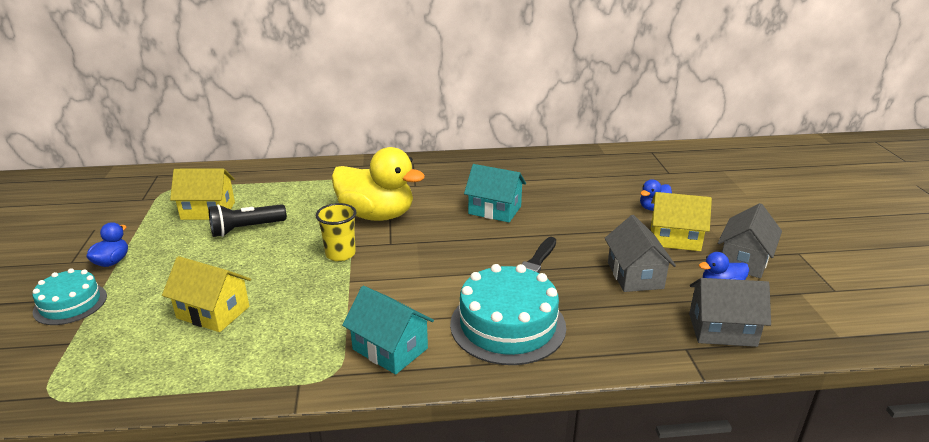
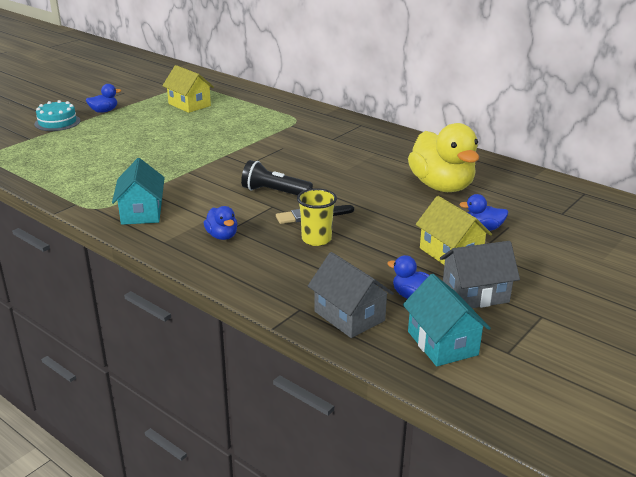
camera: 45 degrees right, 0 degrees up
yellow house [162,256,251,332] -> none
black flashlight [208,204,287,237] -> black flashlight moved to [241,160,313,195]
yellow cup [316,203,357,261] -> yellow cup moved to [297,188,337,246]
yellow duck [331,147,425,221] -> yellow duck moved to [408,123,479,192]
turquoise cake [450,264,566,365] -> blue duck [204,206,238,240]
turquoise house [464,164,526,222] -> turquoise house moved to [403,274,491,366]
grey house [604,215,676,292] -> none

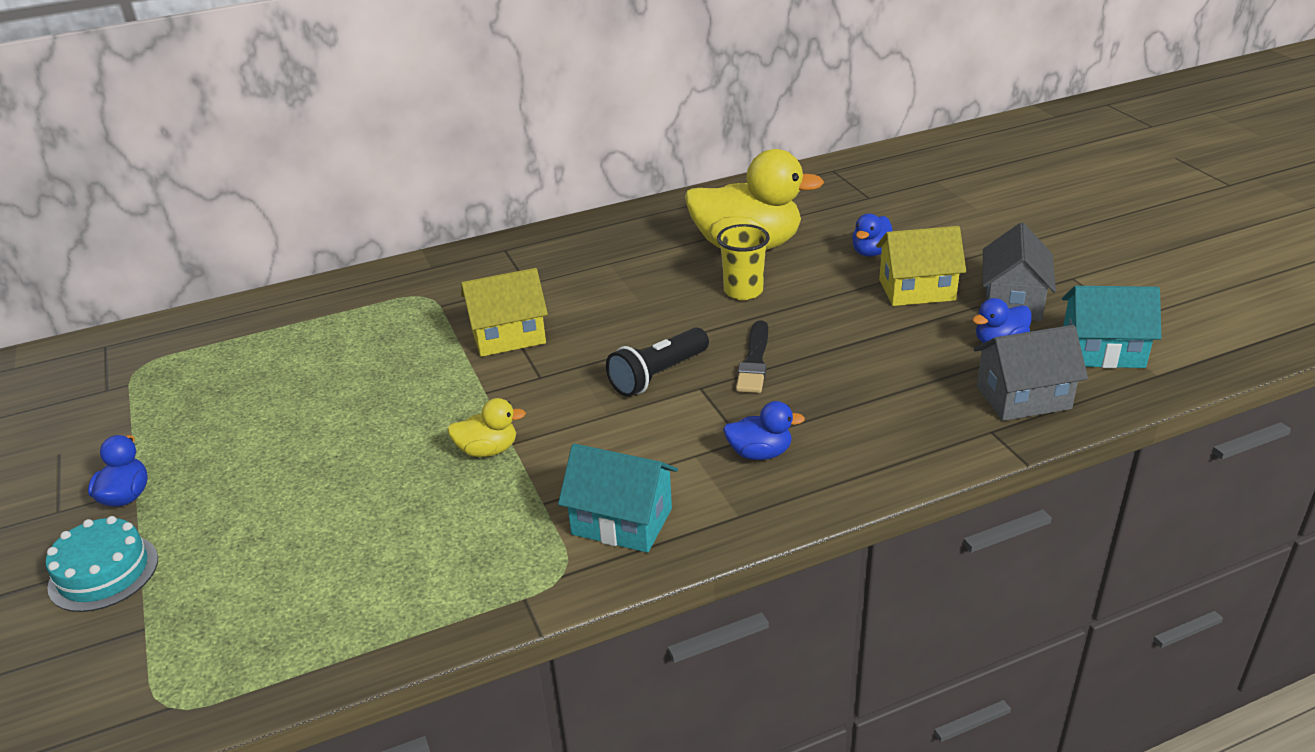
camera: 60 degrees left, 5 degrees up
yellow house [162,65,214,113] -> yellow house moved to [461,268,548,357]
yellow cup [297,188,337,246] -> yellow cup moved to [717,224,770,300]
none -> yellow duck [447,398,526,457]

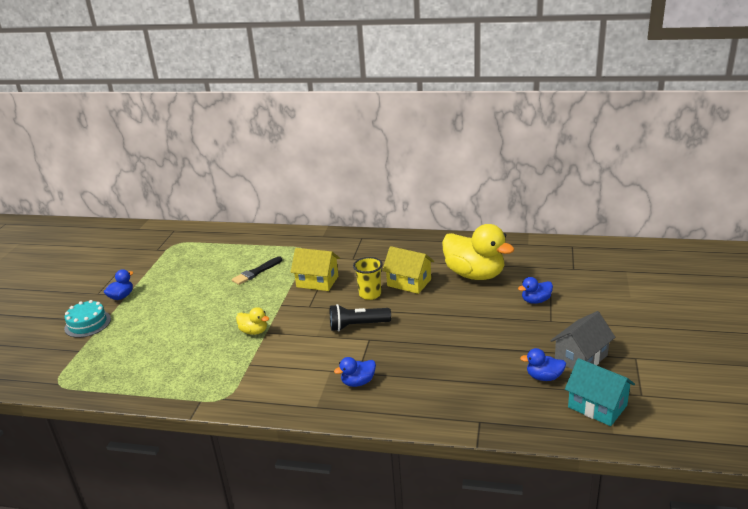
camera: 35 degrees right, 5 degrees down
turquoise house [558,443,678,553] -> none
yellow cup [717,224,770,300] -> yellow cup moved to [353,257,383,300]
blue duck [723,401,805,460] -> blue duck turned 120 degrees clockwise [334,357,376,387]
black brush [736,320,768,393] -> black brush moved to [232,256,283,285]
yellow house [876,226,966,306] -> yellow house moved to [382,246,434,294]
grey house [974,325,1088,421] -> none

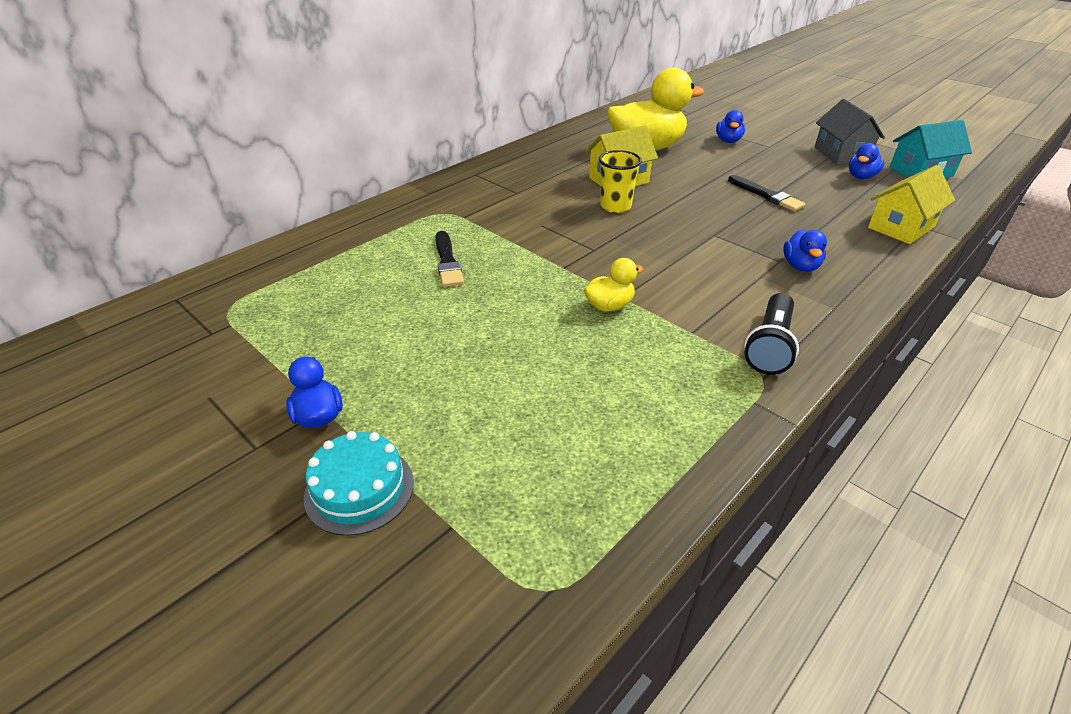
camera: 60 degrees left, 10 degrees up
yellow house [291,248,340,291] -> yellow house moved to [868,165,955,244]
black flashlight [330,304,391,331] -> black flashlight moved to [744,293,799,375]
none -> black brush [728,175,805,211]

